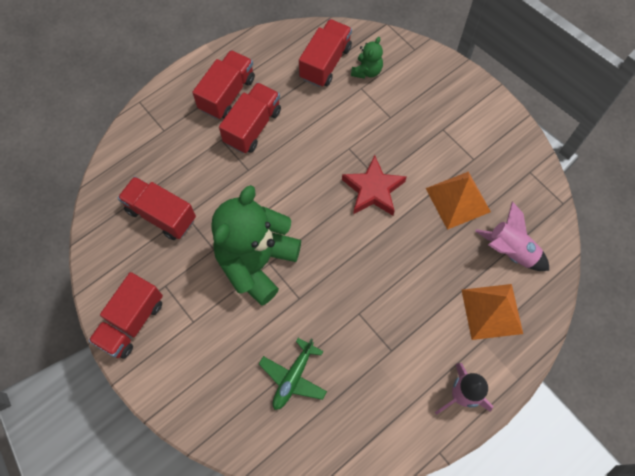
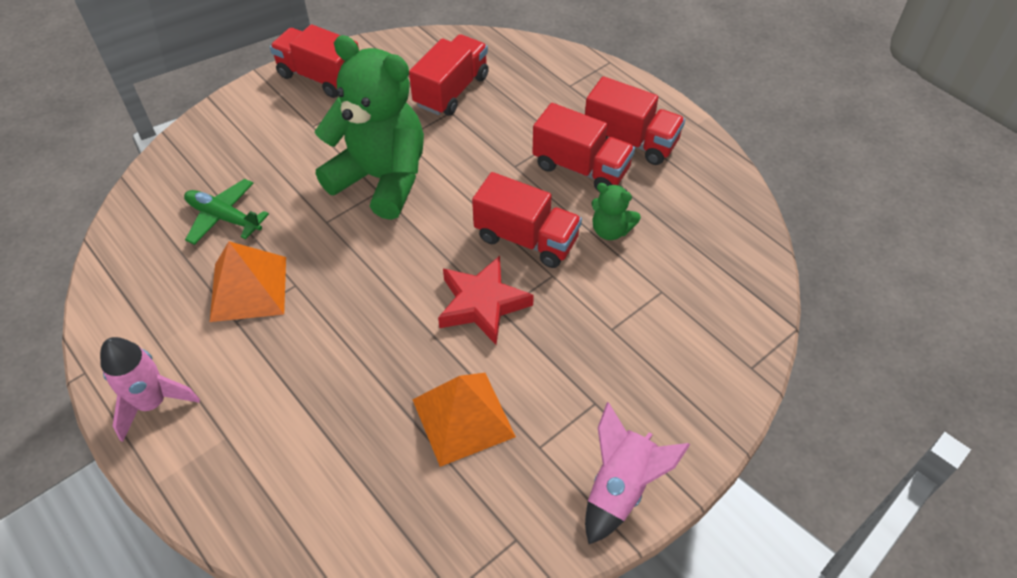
camera: 90 degrees right, 15 degrees down
red truck [299,19,352,87] -> red truck moved to [472,172,582,268]
green teddy bear [351,37,383,79] -> green teddy bear moved to [591,183,641,240]
orange pyramid [462,284,523,340] -> orange pyramid moved to [210,241,286,322]
pink rocket [475,202,549,271] -> pink rocket moved to [585,402,690,544]

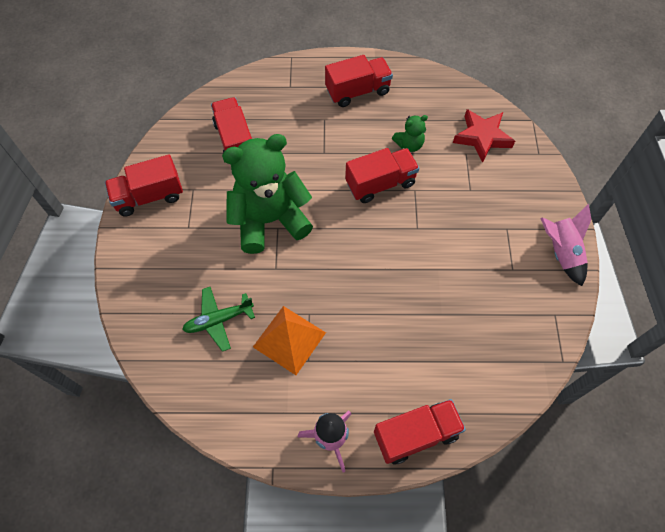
camera: 50 degrees left, 10 degrees up
orange pyramid [413,373,516,467] -> none
red star [438,256,534,345] -> red star moved to [453,109,515,163]
red truck [532,103,635,192] -> red truck moved to [374,399,466,465]

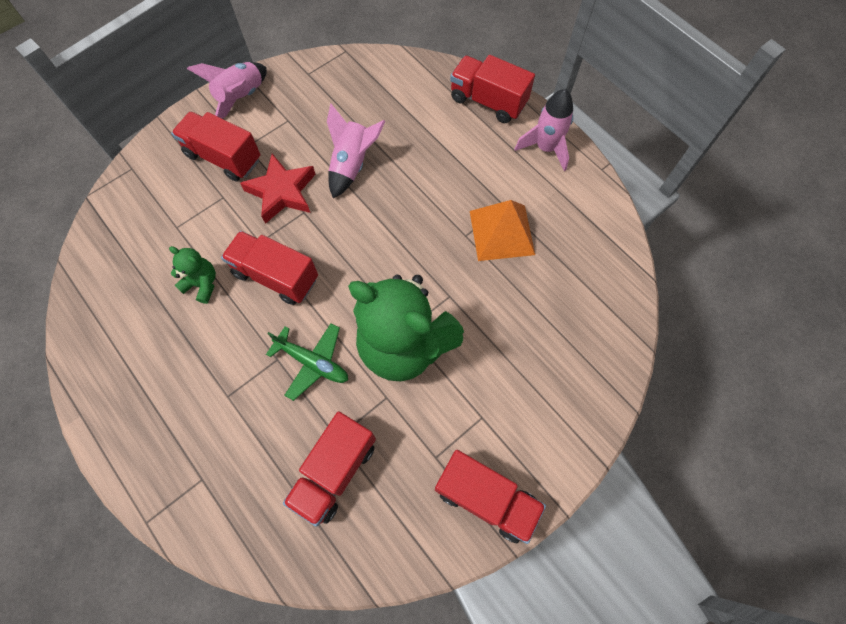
camera: 130 degrees left, 5 degrees up
green plane [182,287,255,352] -> green plane moved to [266,323,348,401]
red truck [325,55,393,107] -> red truck moved to [171,112,260,182]
red star [453,109,515,163] -> red star moved to [240,154,316,224]
none -> pink rocket [327,104,385,198]

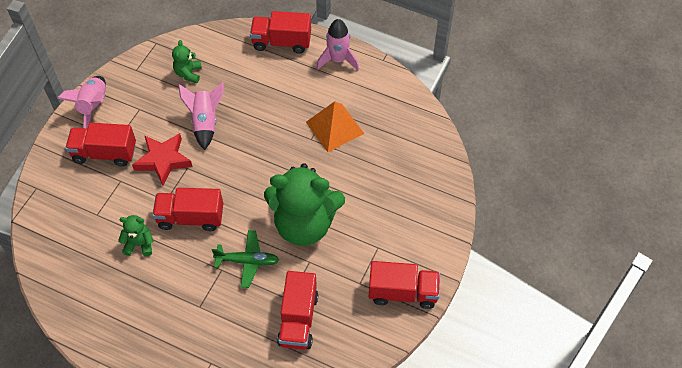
camera: 25 degrees left, 10 degrees down
none -> green teddy bear [172,40,202,83]

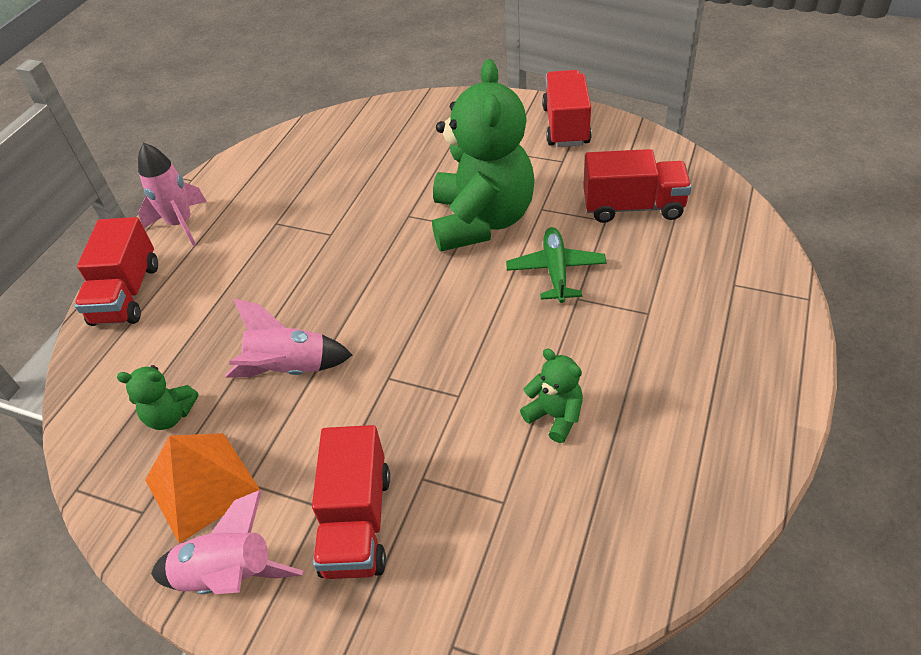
camera: 90 degrees left, 10 degrees down
green teddy bear [118,215,154,256] -> green teddy bear turned 135 degrees clockwise [520,349,583,443]
red star [132,133,193,186] -> none
red truck [152,188,223,231] -> none
orange pyramid [306,101,364,152] -> orange pyramid moved to [145,433,260,543]

